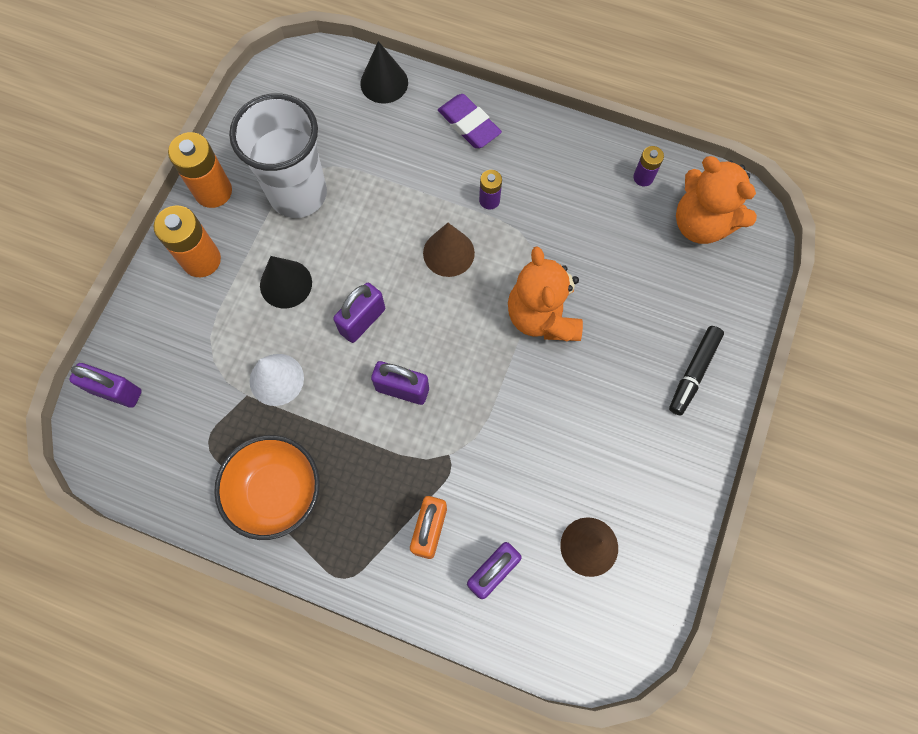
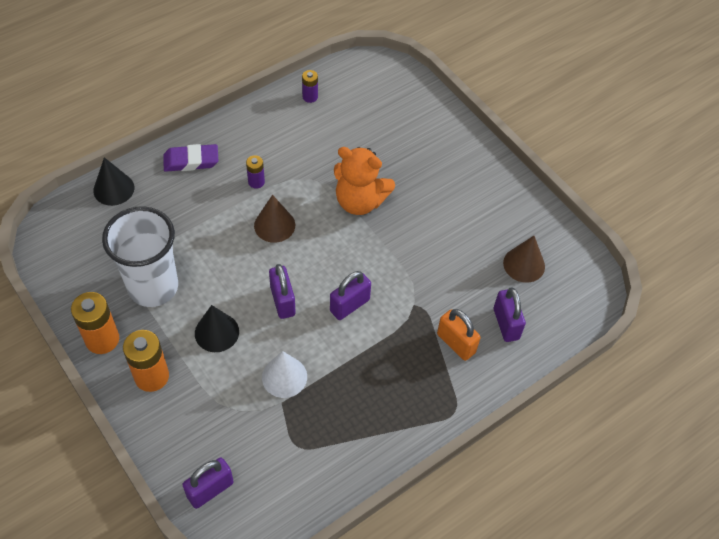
camera: 60 degrees left, 15 degrees down
orange bowl [214,435,320,540] -> none
black marker [669,326,724,415] -> none
orange teddy bear [676,156,757,244] -> none

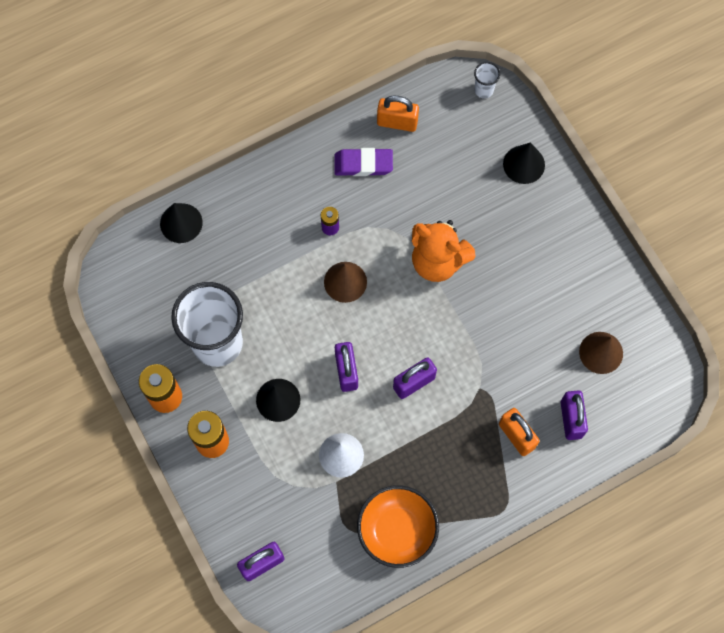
camera: 10 degrees right, 15 degrees up
purple eraser [163,144,219,172] -> purple eraser moved to [334,148,393,176]
purple battery [302,70,318,103] -> orange padlock [377,95,419,132]
none -> orange bowl [357,485,439,568]
none -> white cup [474,62,500,98]
none -> black cone [503,142,545,184]

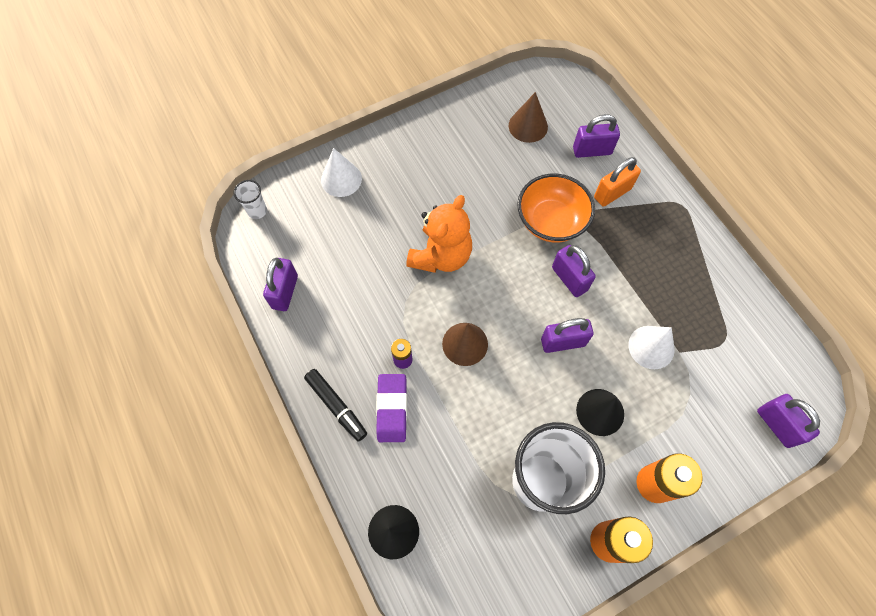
camera: 90 degrees left, 5 degrees down
purple eraser [334,148,393,176] -> purple eraser moved to [376,374,407,442]
orange bowl [357,485,439,568] -> orange bowl moved to [517,173,595,243]
orange padlock [377,95,419,132] -> purple padlock [263,258,298,311]
black cone [503,142,545,184] -> white cone [321,148,362,197]
none -> black marker [304,369,367,442]

